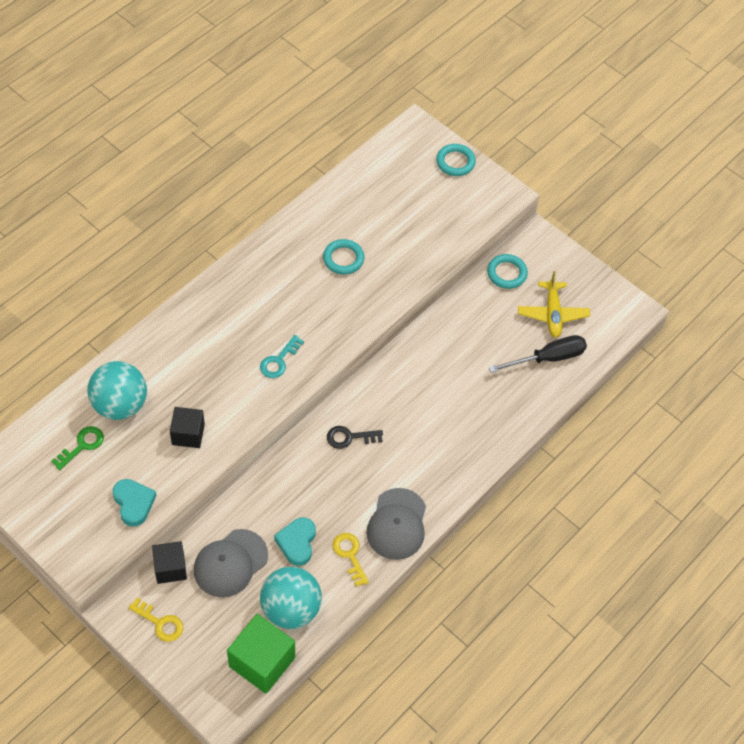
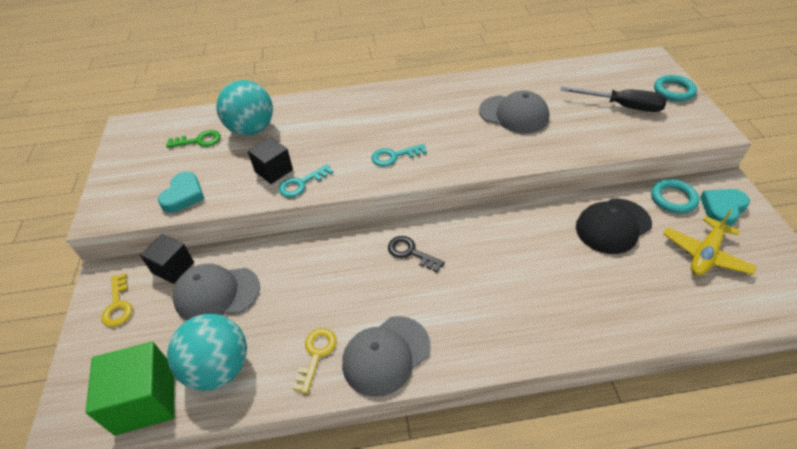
camera: 45 degrees right, 10 degrees down
turquoise heart [274,517,316,566] -> turquoise heart moved to [700,189,750,226]
turquoise ring [323,239,364,274] -> grey cap [479,91,549,133]
black screwdriver [489,335,587,372] -> black screwdriver moved to [561,86,667,112]
none -> turquoise key [279,164,334,197]
none -> black cap [576,199,652,254]

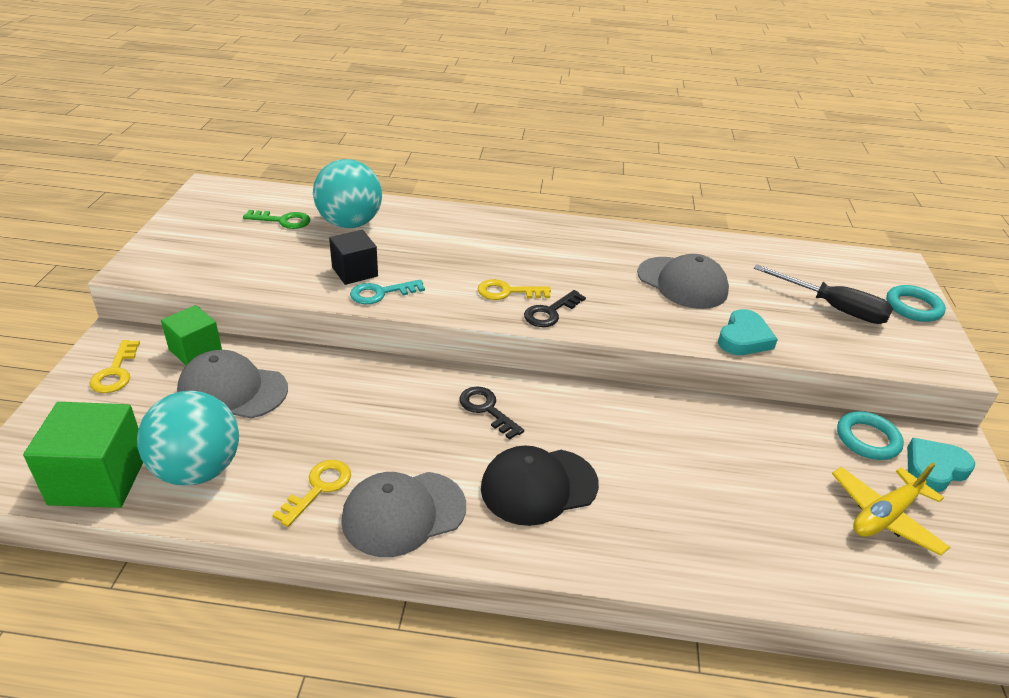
camera: 10 degrees right, 10 degrees down
black cube [140,234,194,284] -> green cube [161,305,222,366]
turquoise heart [158,172,204,213] -> turquoise heart moved to [718,309,778,355]
turquoise key [372,144,427,167] -> yellow key [478,279,551,300]
black cap [576,199,652,254] -> black cap moved to [481,445,599,526]
none -> black key [524,290,586,327]

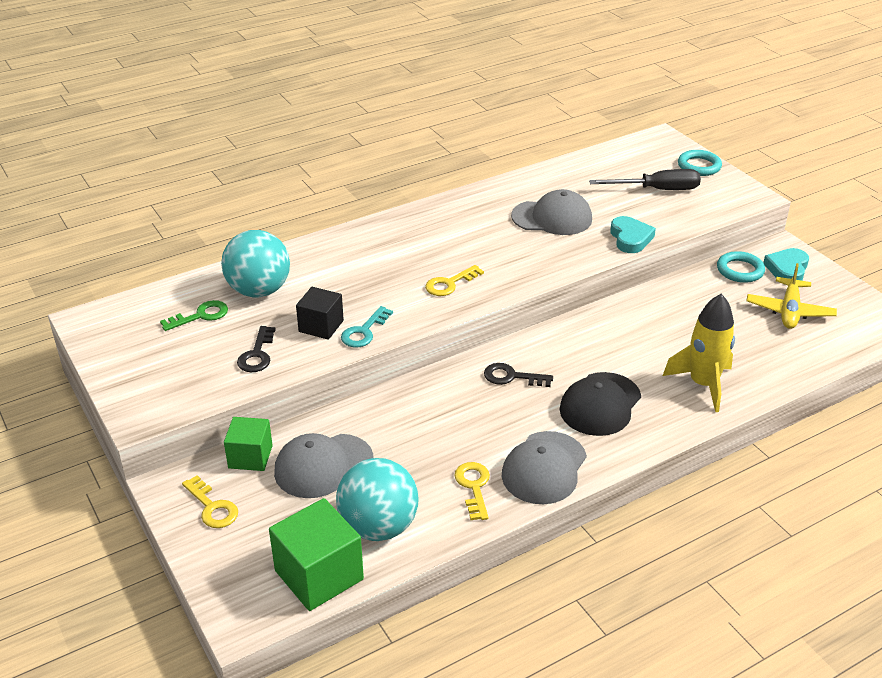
camera: 35 degrees left, 0 degrees up
black key [524,290,586,327] -> black key moved to [237,326,276,372]
none -> yellow rocket [663,294,735,412]

